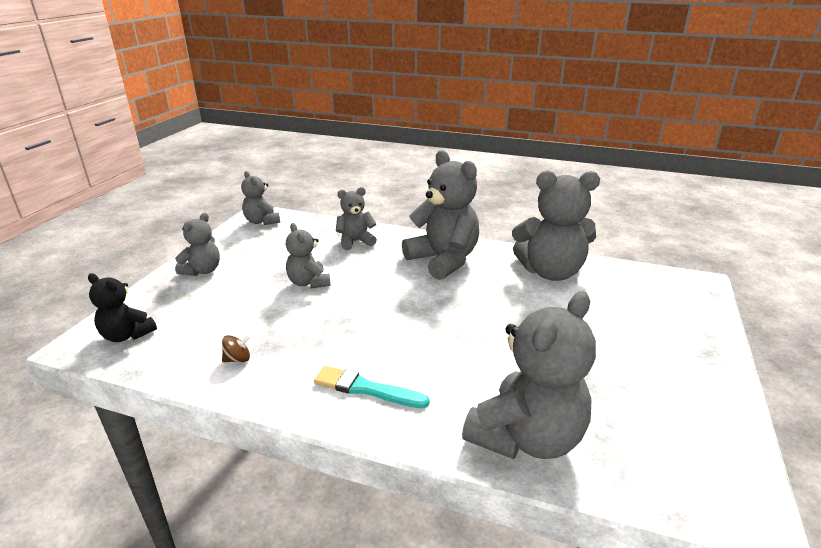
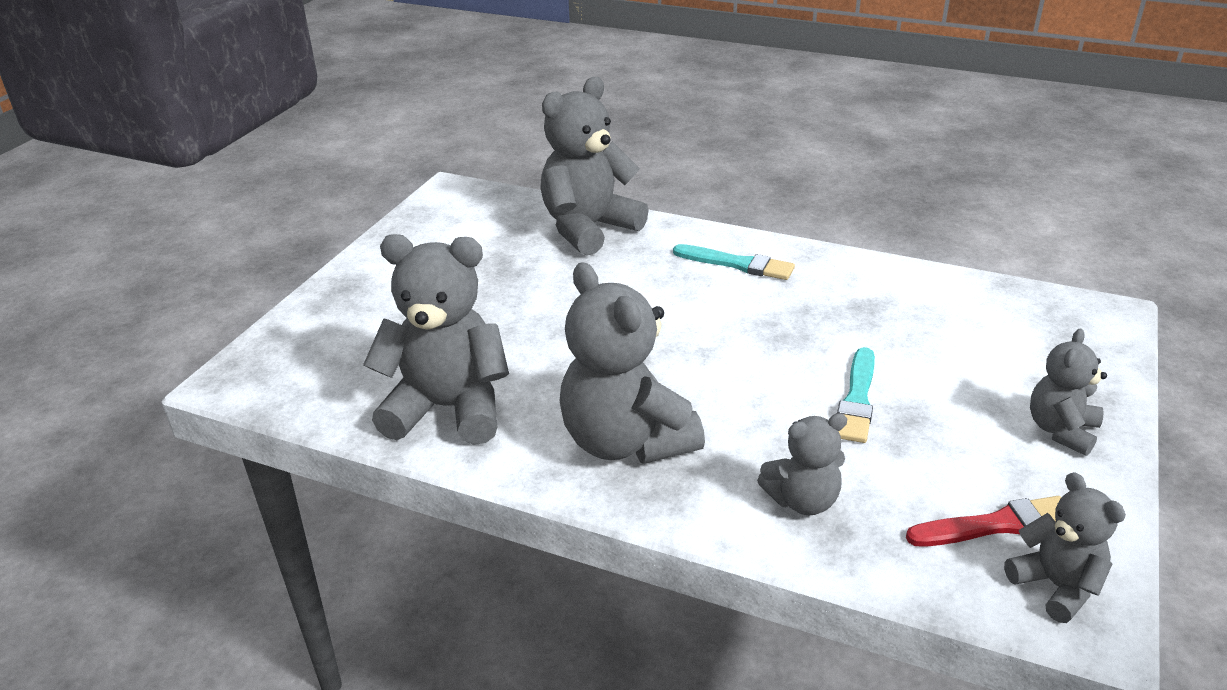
camera: 175 degrees left, 5 degrees up
black teddy bear [88,273,157,342] -> none
brown spinning top [222,335,251,362] -> none
grey teddy bear [286,223,331,288] -> turquoise brush [837,347,875,443]
none -> red brush [906,496,1061,547]

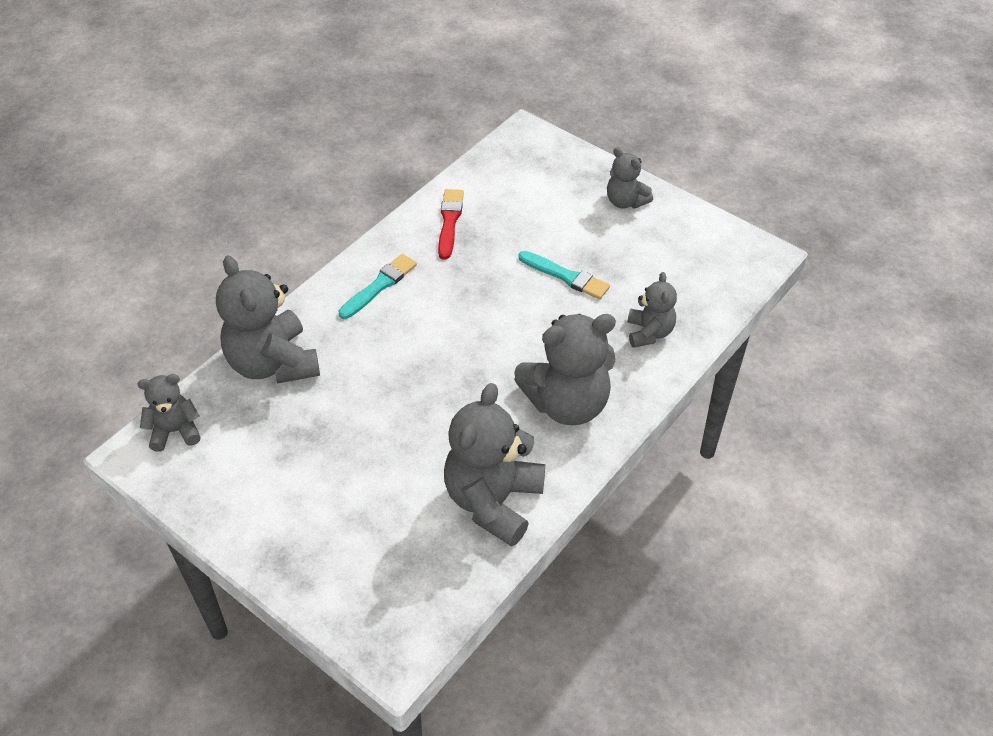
camera: 75 degrees left, 15 degrees up
red brush [906,496,1061,547] -> red brush moved to [438,189,464,260]
grey teddy bear [1004,472,1126,623] -> grey teddy bear moved to [138,374,201,452]

